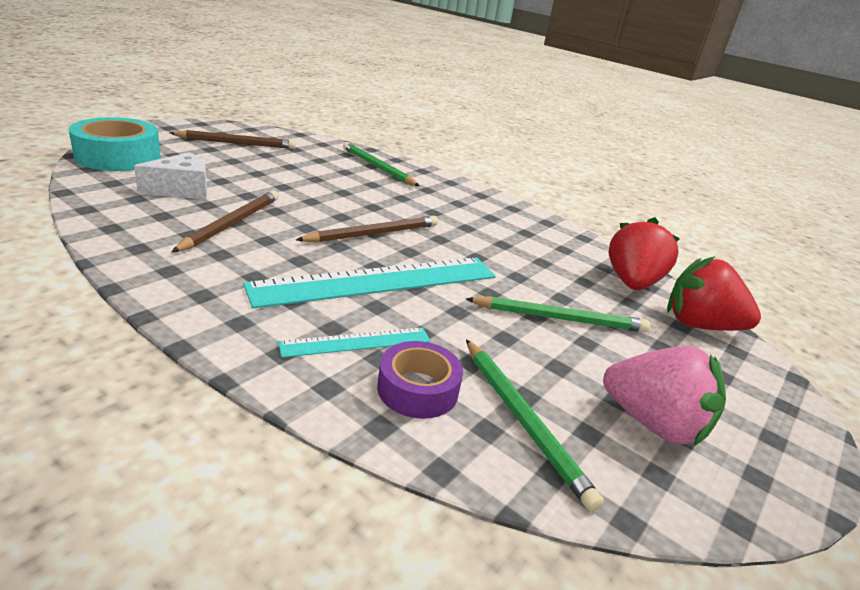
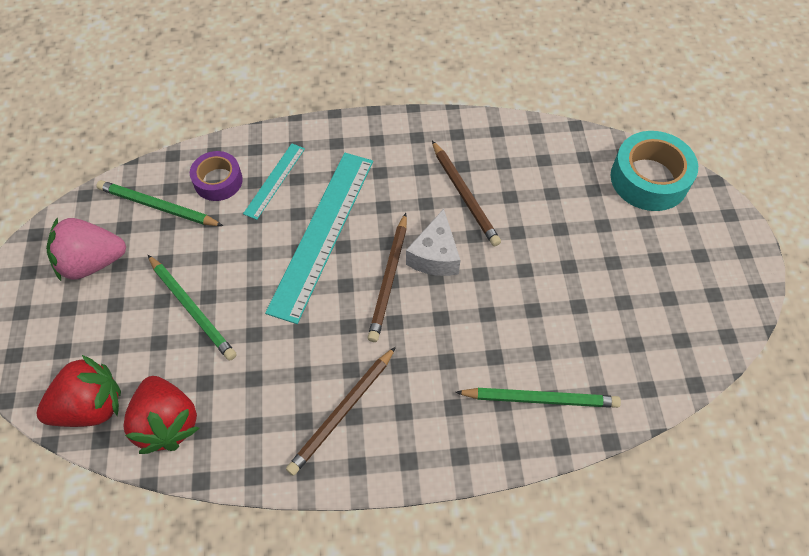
camera: 140 degrees right, 30 degrees up
white cheese [134,152,207,200] -> white cheese moved to [406,209,461,276]
brown pencil [170,130,296,149] -> brown pencil moved to [286,347,396,476]
green pencil [465,296,650,332] -> green pencil turned 90 degrees counterclockwise [148,255,237,361]

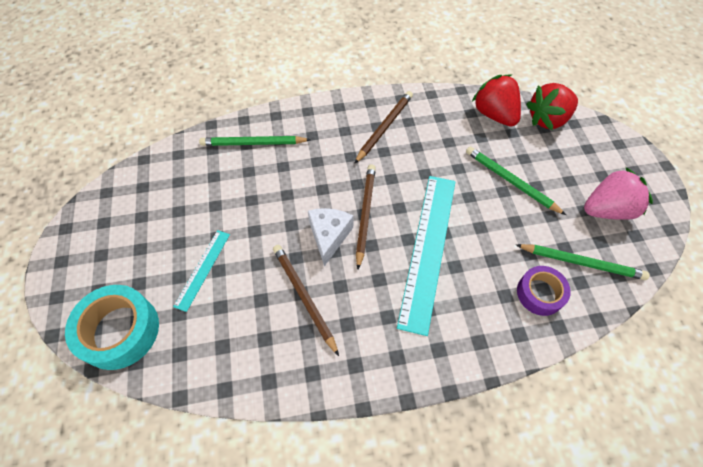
camera: 175 degrees right, 0 degrees up
turquoise ruler [243,143,305,220] -> turquoise ruler moved to [173,230,230,312]

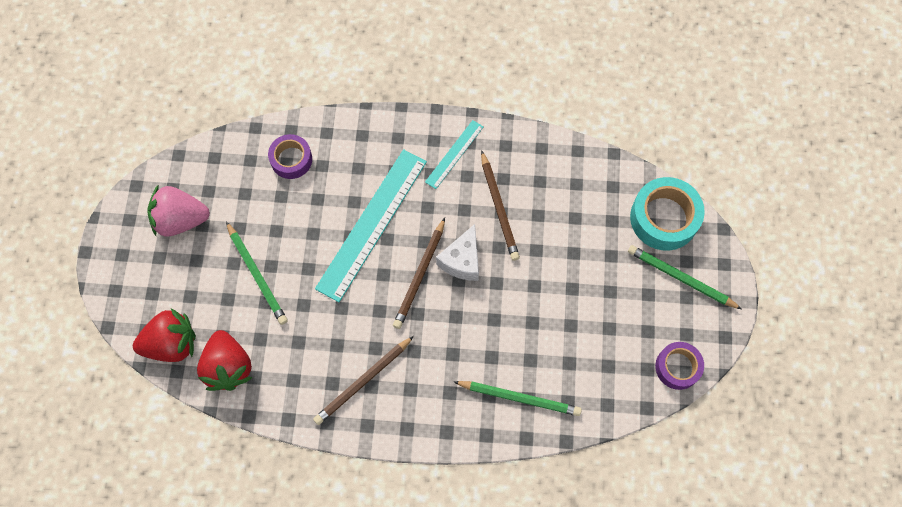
camera: 165 degrees left, 10 degrees up
turquoise ruler [173,230,230,312] -> turquoise ruler moved to [425,120,483,189]
green pencil [516,244,650,280] -> green pencil moved to [628,245,742,309]
none -> purple tape [655,342,704,390]

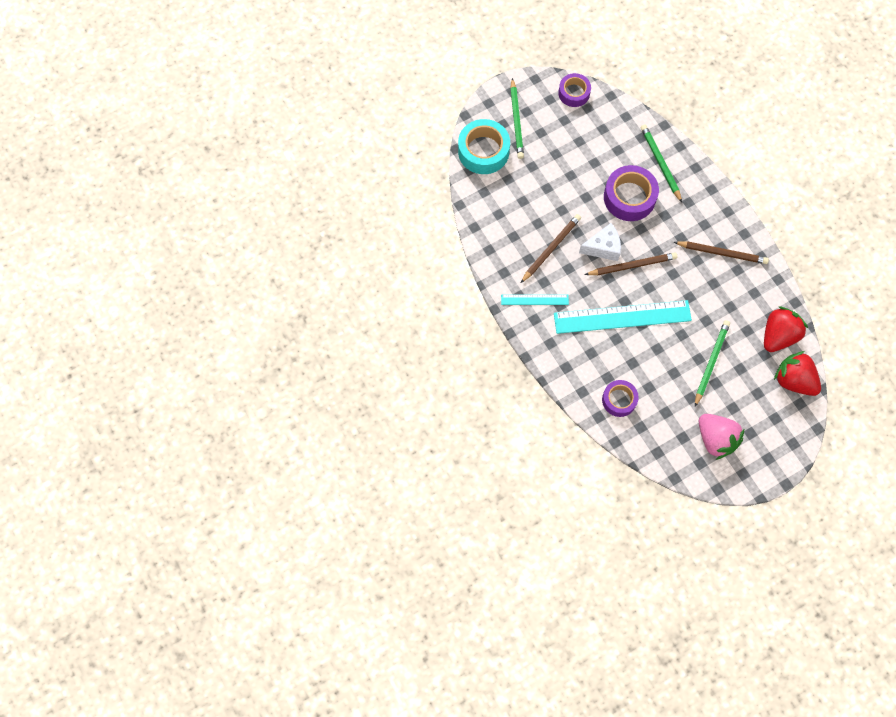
camera: 125 degrees left, 0 degrees up
none -> purple tape [604,165,659,221]

